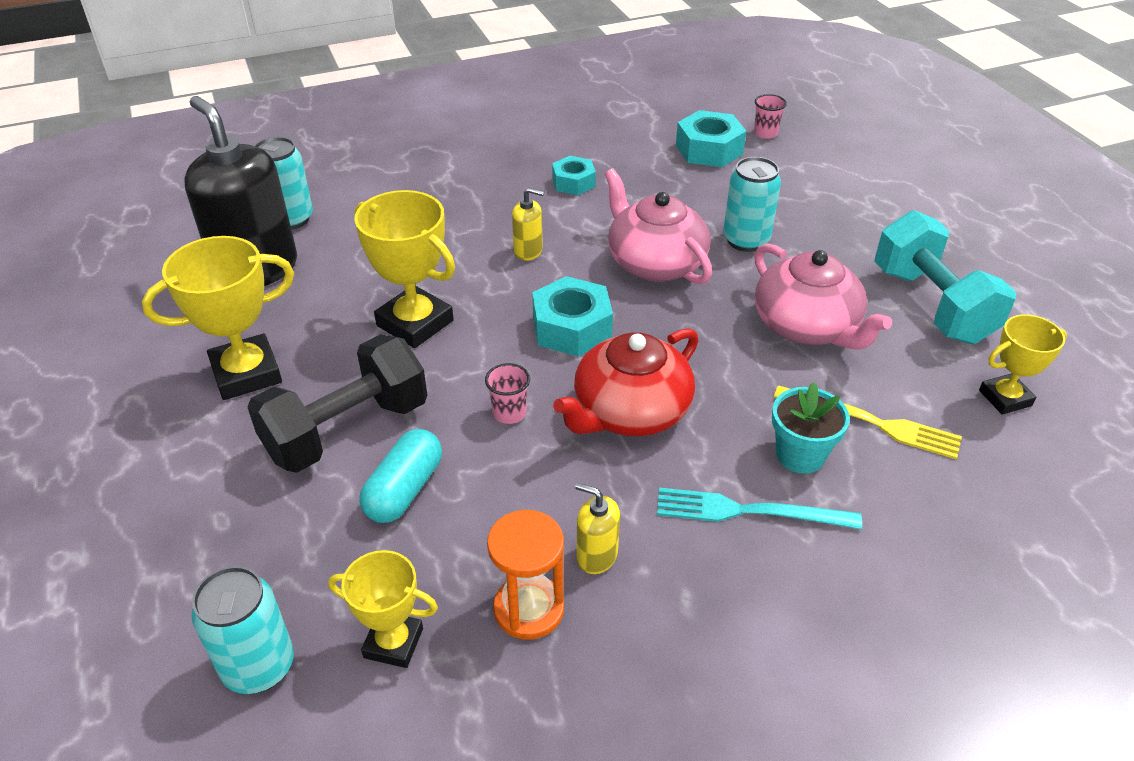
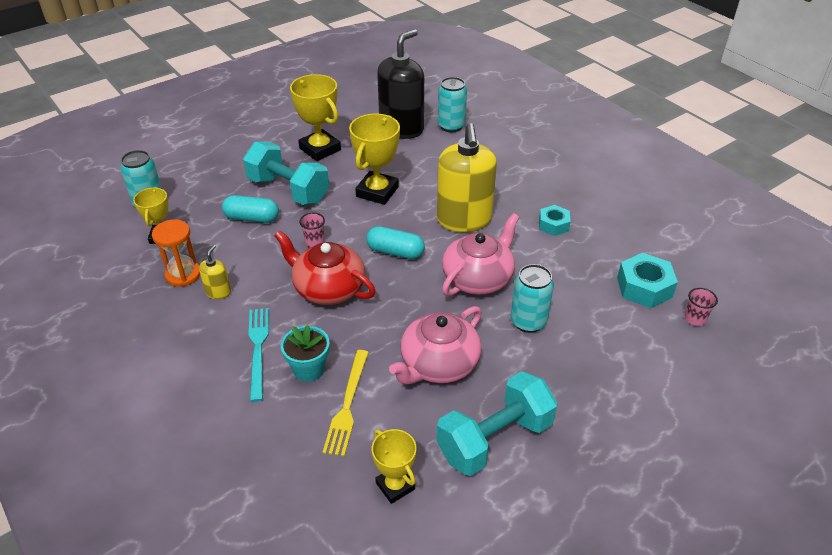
camera: 75 degrees right, 0 degrees up
black dumbbell [247,334,427,473] -> turquoise dumbbell [243,141,329,205]
yellow soap dispenser [512,188,544,261] -> yellow soap dispenser [437,123,497,232], size x2.33
turquoise nut [532,276,613,356] -> turquoise capsule [366,226,425,259]

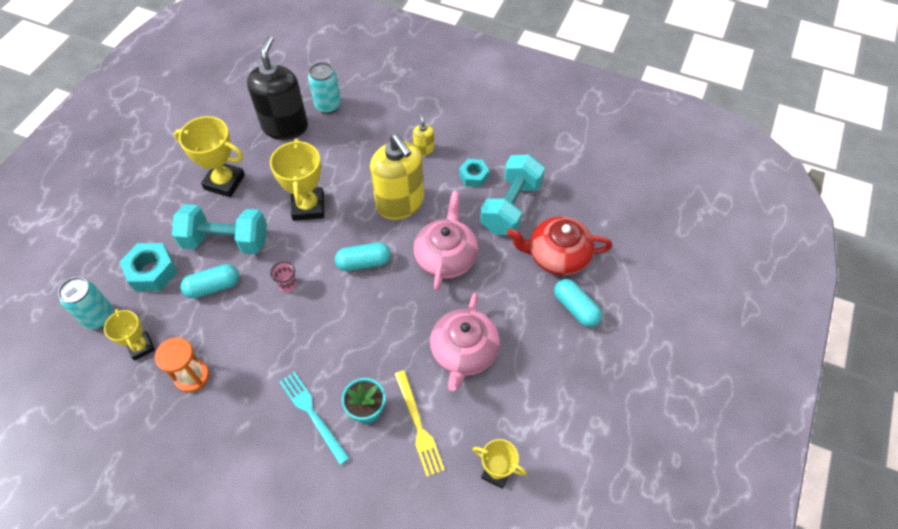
camera: 30 degrees left, 15 degrees up
yellow soap dispenser [199,245,231,299] -> yellow soap dispenser moved to [413,114,434,156]
red teapot [274,231,376,305] -> red teapot moved to [507,216,612,276]
turquoise dumbbell [436,371,557,476] -> turquoise dumbbell moved to [480,154,545,235]
turquoise can [510,264,554,333] -> none
turquoise nut [617,253,678,308] -> turquoise nut moved to [120,243,178,291]
pink cup [685,288,718,326] -> none
none -> turquoise capsule [554,279,602,327]

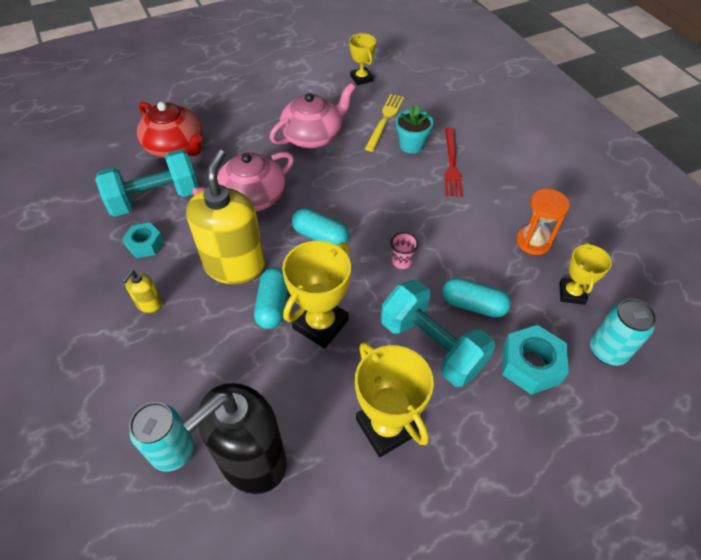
camera: 140 degrees left, 5 degrees down
turquoise fork [279,372,350,465] -> red fork [444,128,463,197]
turquoise capsule [554,279,602,327] -> turquoise capsule moved to [254,267,287,329]

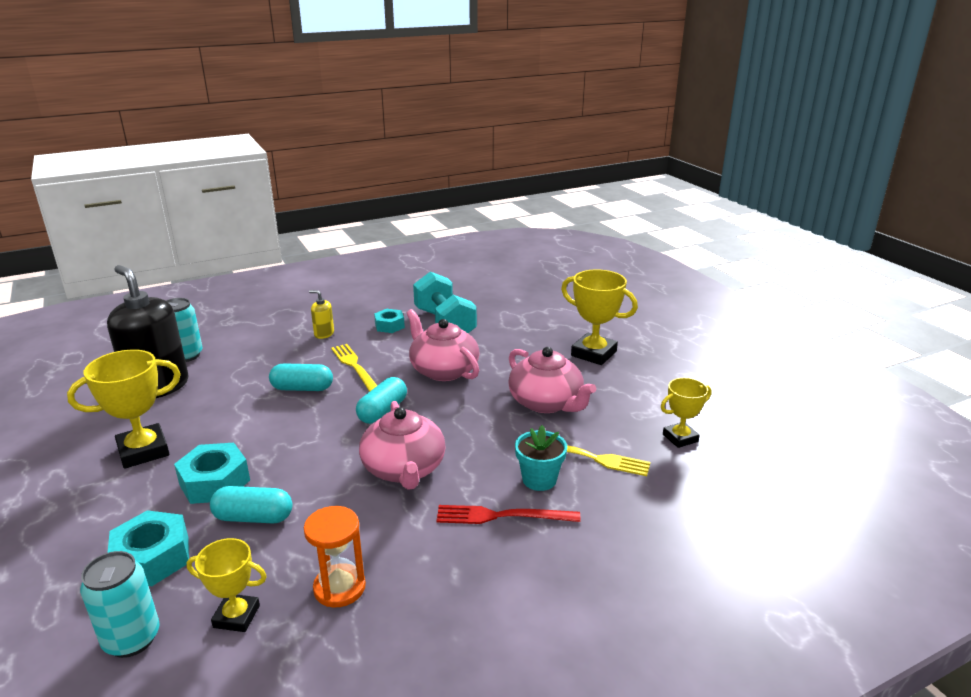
camera: 90 degrees right, 25 degrees down
red teapot [137,102,202,158] -> none
yellow soap dispenser [186,150,265,284] -> yellow fork [331,344,377,392]
yellow trophy [282,241,351,348] -> yellow trophy moved to [561,269,638,365]
turquoise dumbbell [381,280,495,387] -> turquoise nut [174,443,250,504]
pink cup [391,232,419,269] -> none
turquoise capsule [442,278,511,318] -> turquoise capsule turned 75 degrees clockwise [210,486,292,523]
none -> pink teapot [359,401,446,490]

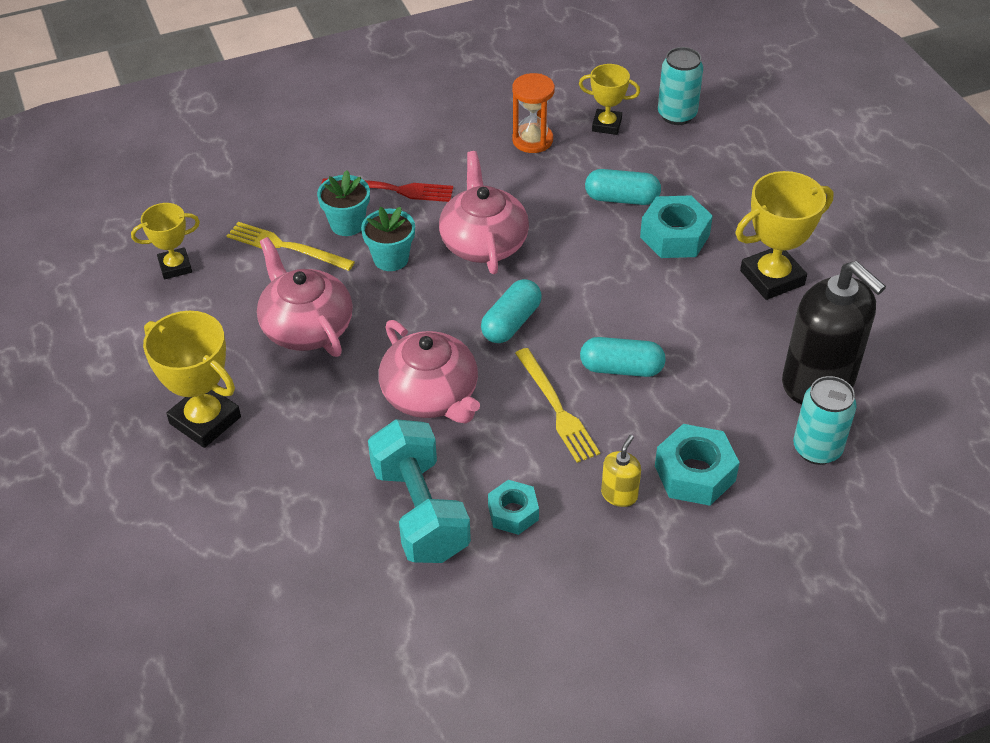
camera: 175 degrees left, 20 degrees up
turquoise nut [107,510,189,586] -> turquoise nut moved to [655,424,740,506]
yellow soap dispenser [309,290,334,339] -> yellow soap dispenser turned 90 degrees counterclockwise [601,435,641,507]
none -> turquoise flower pot [361,207,415,271]

